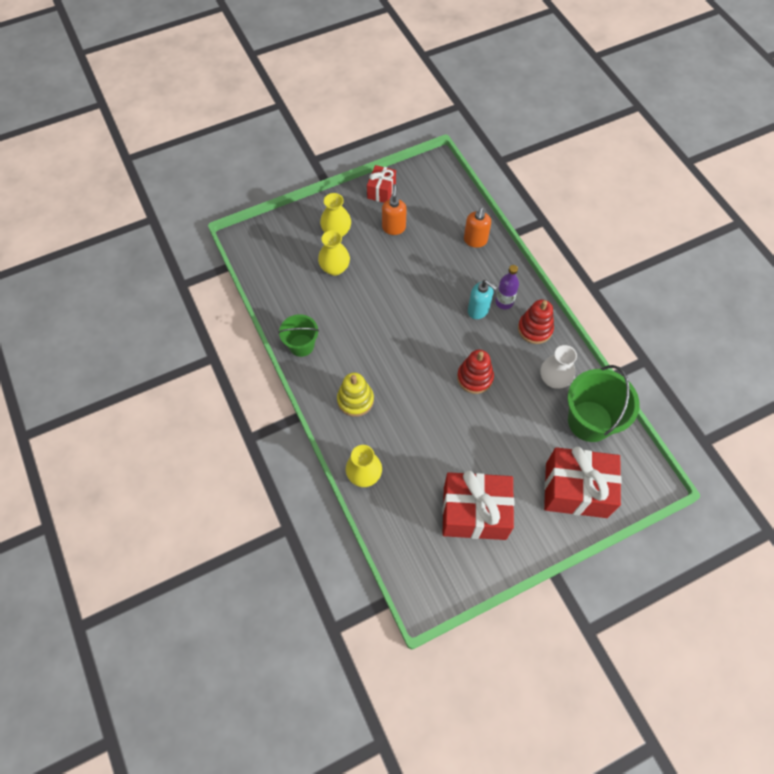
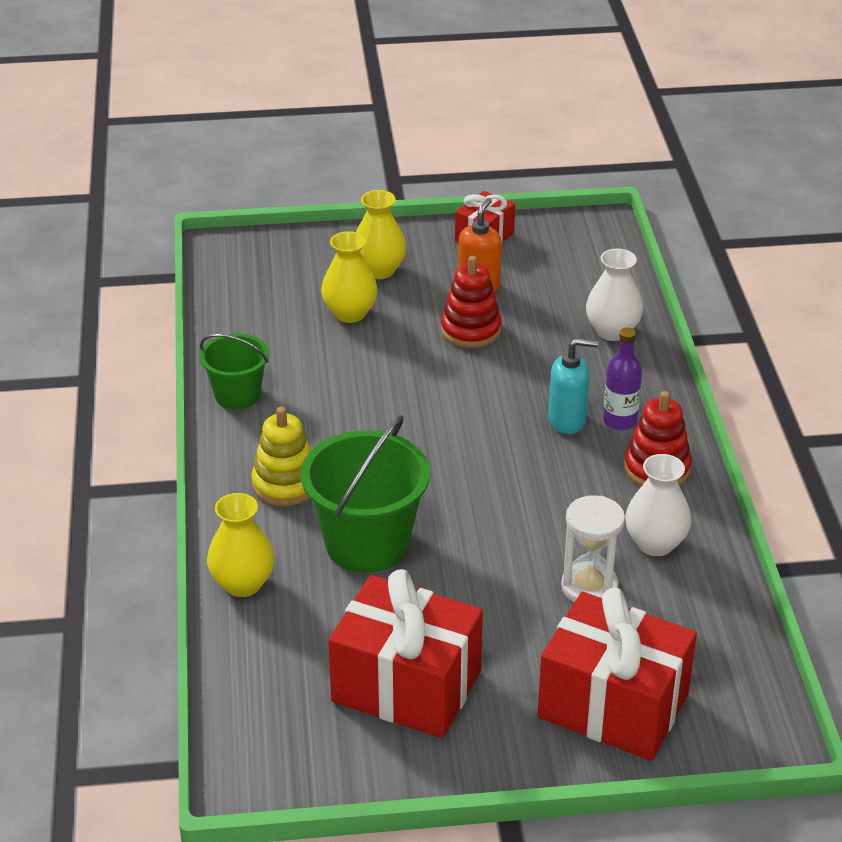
camera: 20 degrees right, 25 degrees down
red stacking toy [457,350,494,394] -> red stacking toy moved to [441,256,502,348]
orange soap dispenser [464,207,491,248] -> white vase [586,249,643,341]
turquoise soap dispenser [468,280,497,319] -> turquoise soap dispenser turned 60 degrees counterclockwise [548,338,598,434]
green bucket [567,365,640,442] -> green bucket moved to [301,415,430,573]
none -> white hourglass [561,495,625,602]

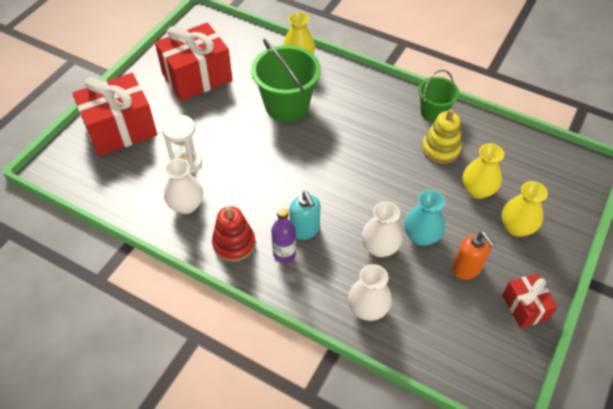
camera: 125 degrees right, 15 degrees up
yellow stacking toy [252,407,311,506] -> yellow stacking toy moved to [422,109,462,164]
red stacking toy [441,256,502,348] -> turquoise vase [404,190,445,246]
turquoise soap dispenser [548,338,598,434] -> turquoise soap dispenser turned 60 degrees counterclockwise [289,191,320,240]
none -> white vase [362,201,403,257]

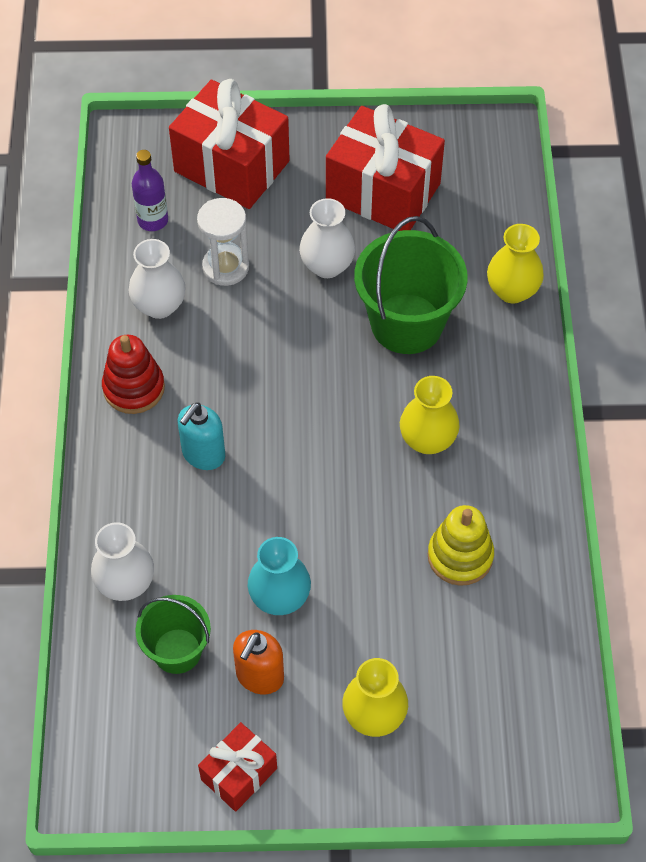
camera: 60 degrees right, 5 degrees up
purple bottle [271,207,296,263] -> purple bottle moved to [132,150,168,231]
white vase [362,201,403,257] -> white vase moved to [299,198,355,278]
green bucket [418,70,459,122] -> green bucket moved to [135,595,211,674]
yellow vase [463,143,504,199] -> yellow vase moved to [400,376,460,454]

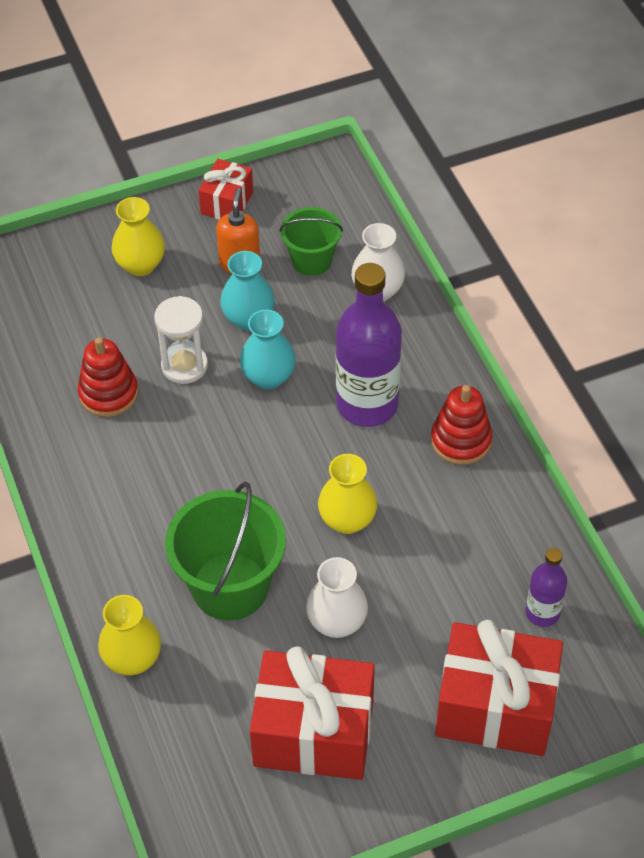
camera: 160 degrees right, 5 degrees down
white vase [129,239,186,319] -> none
turquoise soap dispenser [178,402,225,470] -> purple bottle [336,263,402,427]
white hourglass [197,198,249,286] -> white hourglass moved to [154,296,208,384]
yellow vase [400,376,460,454] -> yellow vase moved to [318,454,377,534]
yellow stacking toy [428,505,494,586] -> red stacking toy [78,337,138,417]
none -> turquoise vase [240,310,296,390]

